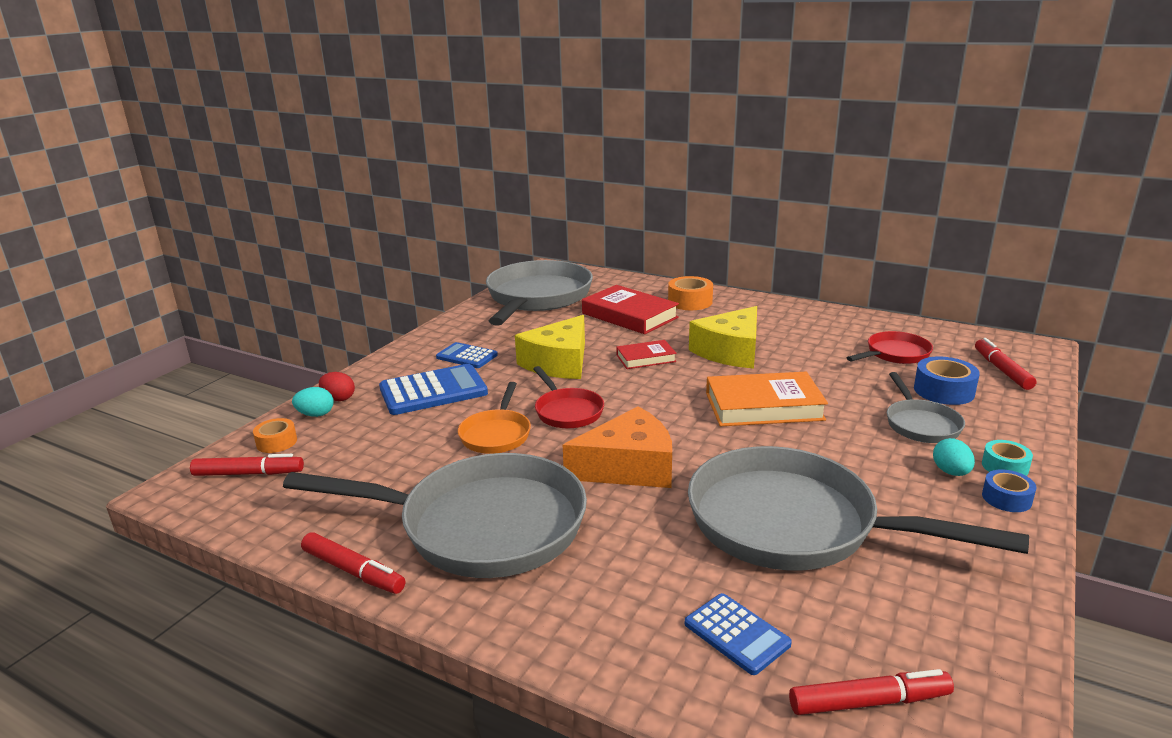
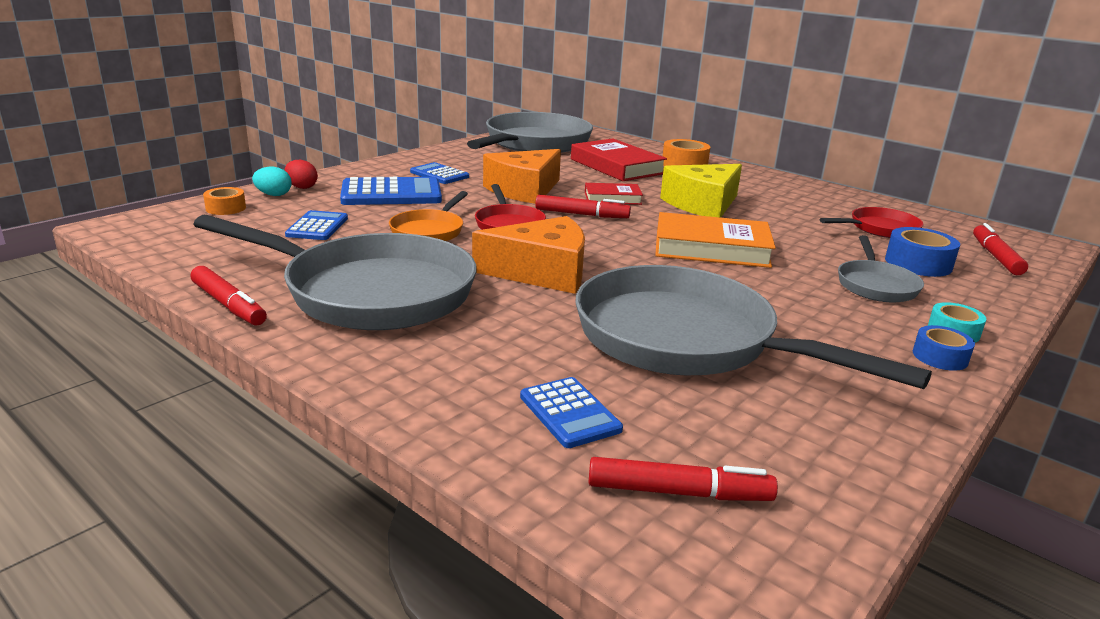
camera: 10 degrees right, 0 degrees up
red marker [190,454,304,476] -> red marker moved to [535,195,631,218]
yellow cheese [515,315,585,379] -> orange cheese [483,149,561,204]
turquoise egg [933,438,975,476] -> none
none -> blue calculator [285,210,348,240]

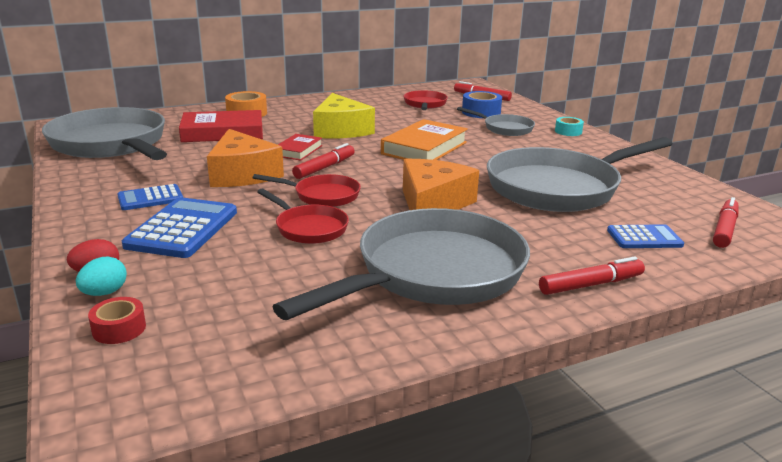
camera: 65 degrees left, 0 degrees up
red marker [191,266,267,326] -> red marker moved to [539,257,645,295]
orange tape [203,187,246,215] -> red tape [88,297,146,344]
blue calculator [285,210,348,240] -> none
orange pan [389,191,468,241] -> red pan [257,189,349,244]
blue tape [913,325,975,371] -> none

